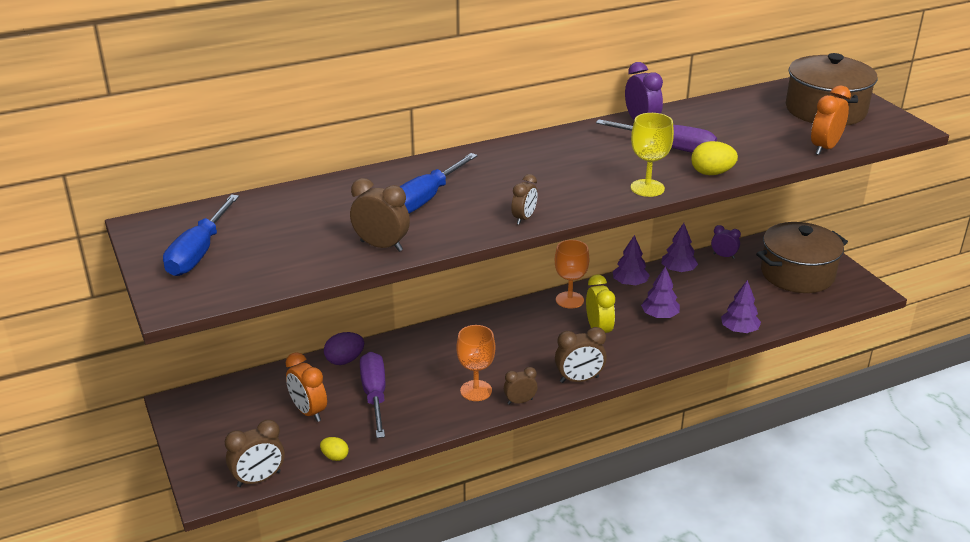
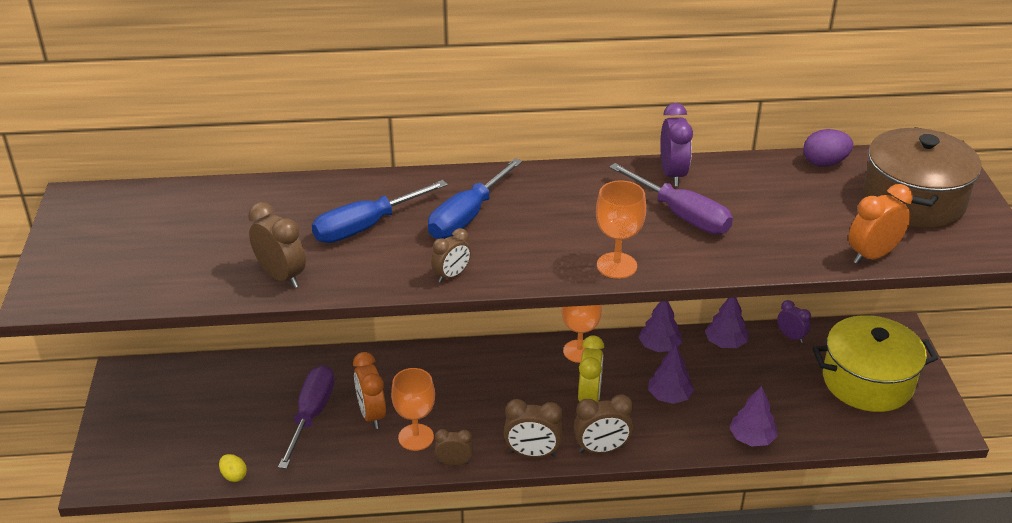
camera: 20 degrees right, 5 degrees up
blue screwdriver [163,194,239,276] -> blue screwdriver moved to [428,158,522,239]
brown clock [225,420,285,487] -> brown clock moved to [574,394,633,453]
orange clock [286,352,327,422] -> orange clock moved to [353,352,386,429]
purple egg [324,332,364,365] -> purple egg moved to [803,129,853,167]
yellow goblet [631,113,674,197] -> orange goblet [596,180,646,279]
yellow egg [691,141,738,175] -> none
brown pot [756,222,848,293] -> yellow pot [812,315,938,412]

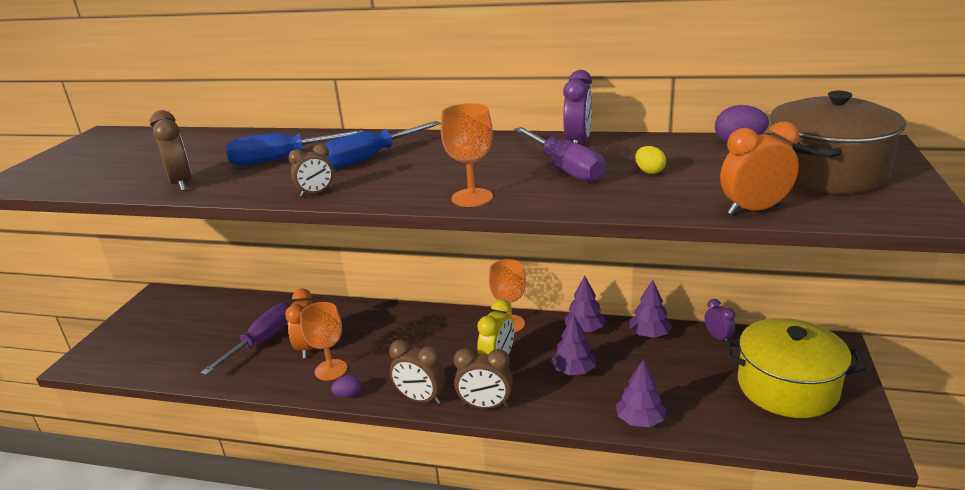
camera: 20 degrees right, 10 degrees down
yellow egg [219,454,247,482] -> yellow egg moved to [635,146,666,174]
brown clock [435,429,473,466] -> purple egg [331,375,362,398]

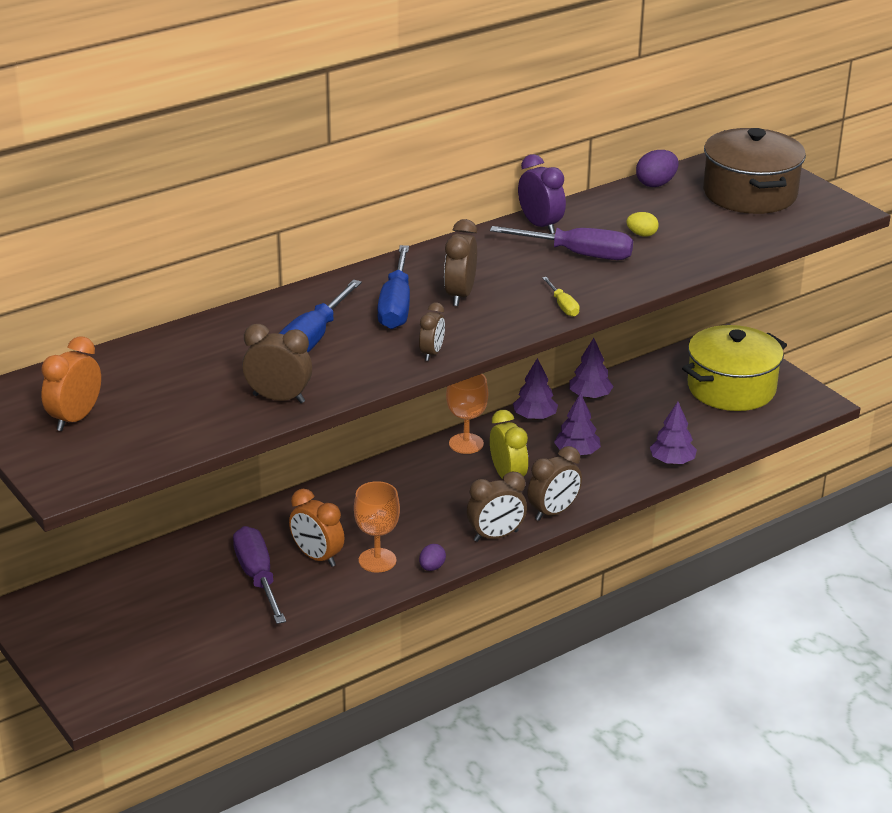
camera: 50 degrees left, 5 degrees up
orange goblet [441,103,493,207] -> yellow screwdriver [542,277,580,317]
purple clock [704,299,736,341] -> none
orange clock [720,121,799,215] -> orange clock moved to [41,336,101,431]
none -> brown clock [444,219,477,306]

